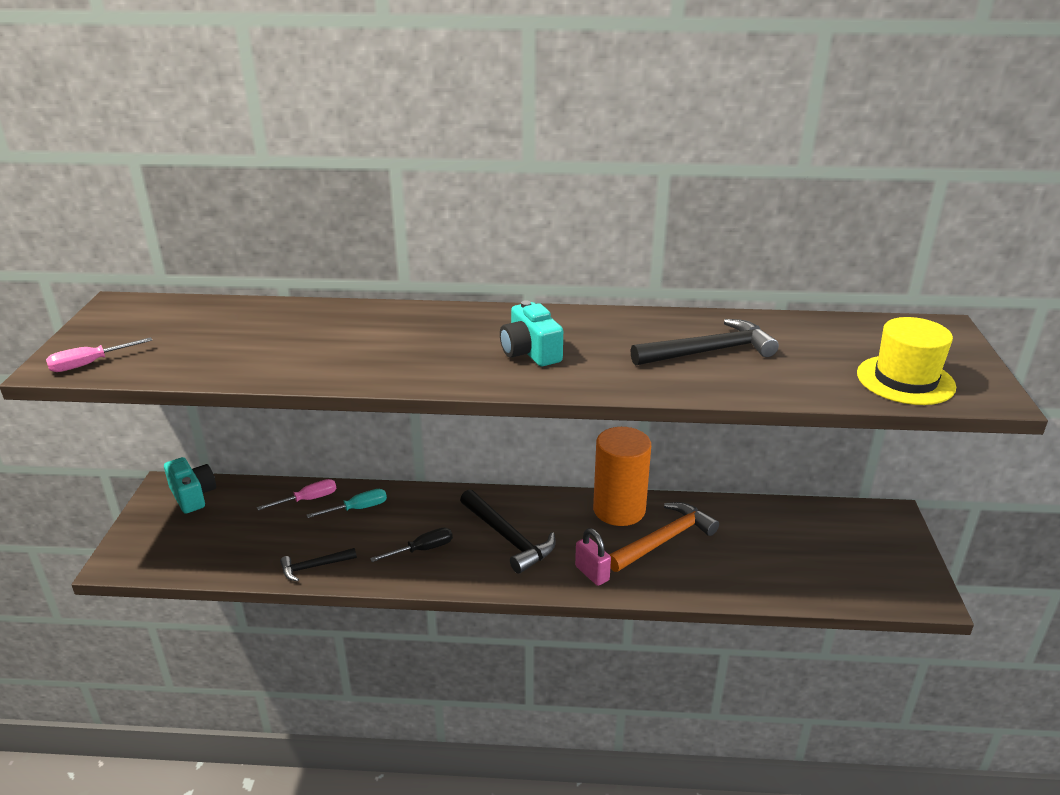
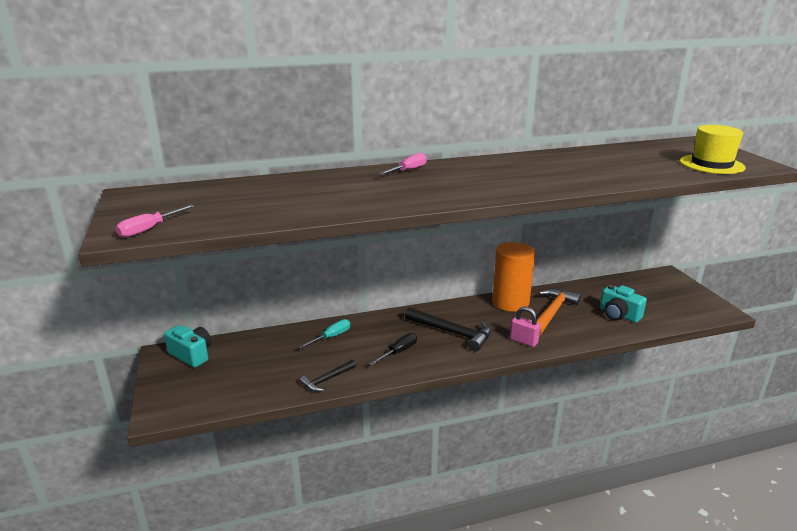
camera: 20 degrees left, 5 degrees down
pink screwdriver [257,479,337,511] -> pink screwdriver moved to [379,153,427,175]
turquoise camera [500,300,563,366] -> turquoise camera moved to [600,285,647,323]
black hammer [630,319,779,366] -> none

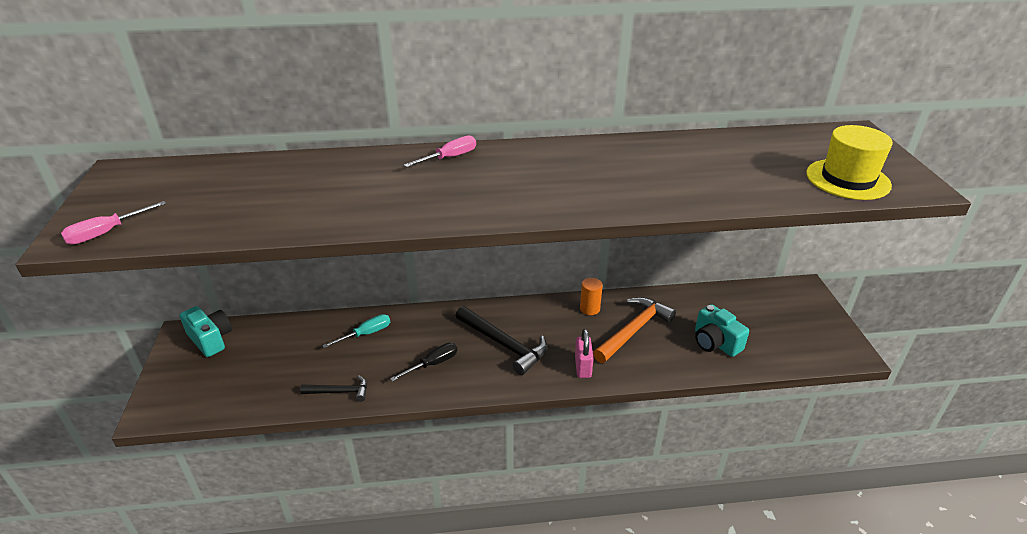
camera: 10 degrees right, 10 degrees up
black hammer [300,360,356,392] -> black hammer turned 150 degrees counterclockwise [300,375,367,402]
orange cylinder [492,242,535,312] -> orange cylinder [580,278,603,315], size x0.46
pink padlock [510,306,541,347] -> pink padlock turned 45 degrees clockwise [575,329,594,378]

